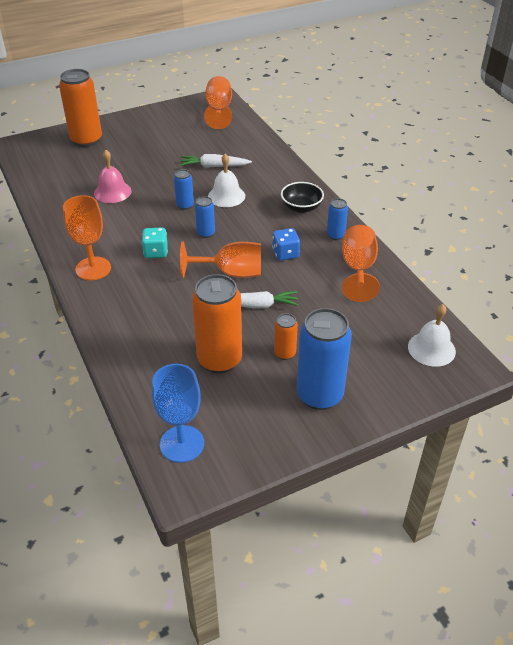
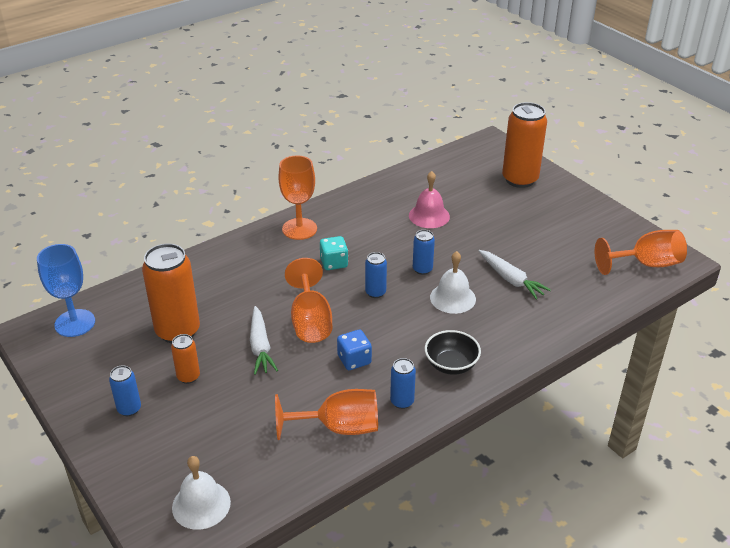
camera: 80 degrees right, 5 degrees down
white carrot [180,154,252,168] -> white carrot turned 150 degrees clockwise [479,250,551,300]
blue can [296,308,352,410] -> blue can [109,365,141,416], size x0.49

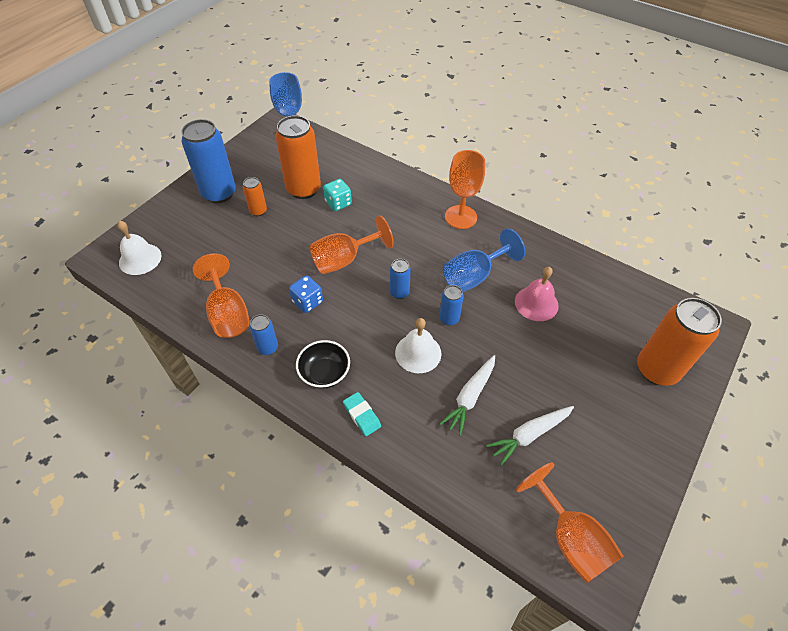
camera: 70 degrees right, 15 degrees up
blue can [109,365,141,416] -> blue can [181,119,236,203], size x2.05
white carrot [250,306,278,375] -> white carrot moved to [486,406,574,466]
turquoise dice [320,236,348,270] -> turquoise dice moved to [323,179,352,211]
none -> turquoise eraser [343,392,381,436]
none -> blue goblet [443,229,525,292]

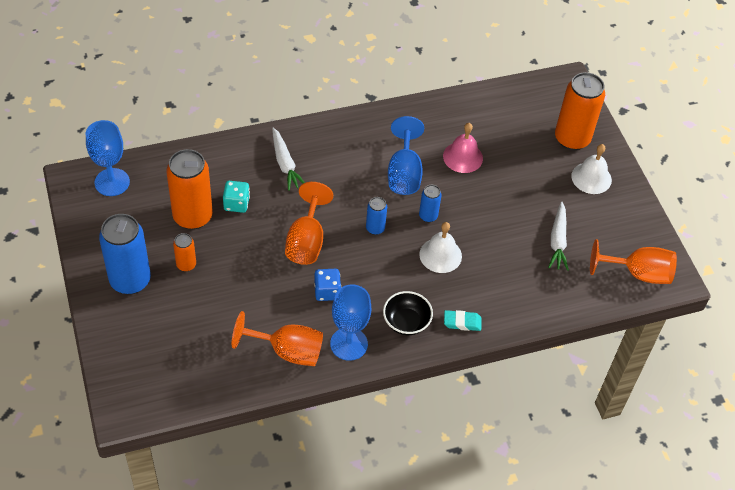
camera: 55 degrees left, 0 degrees up
white bell [117,221,162,275] -> white bell moved to [571,144,612,194]
blue can [249,314,278,355] -> blue goblet [330,285,371,361]
white carrot [440,355,495,436] -> white carrot moved to [272,128,305,191]
orange goblet [445,150,485,229] -> none

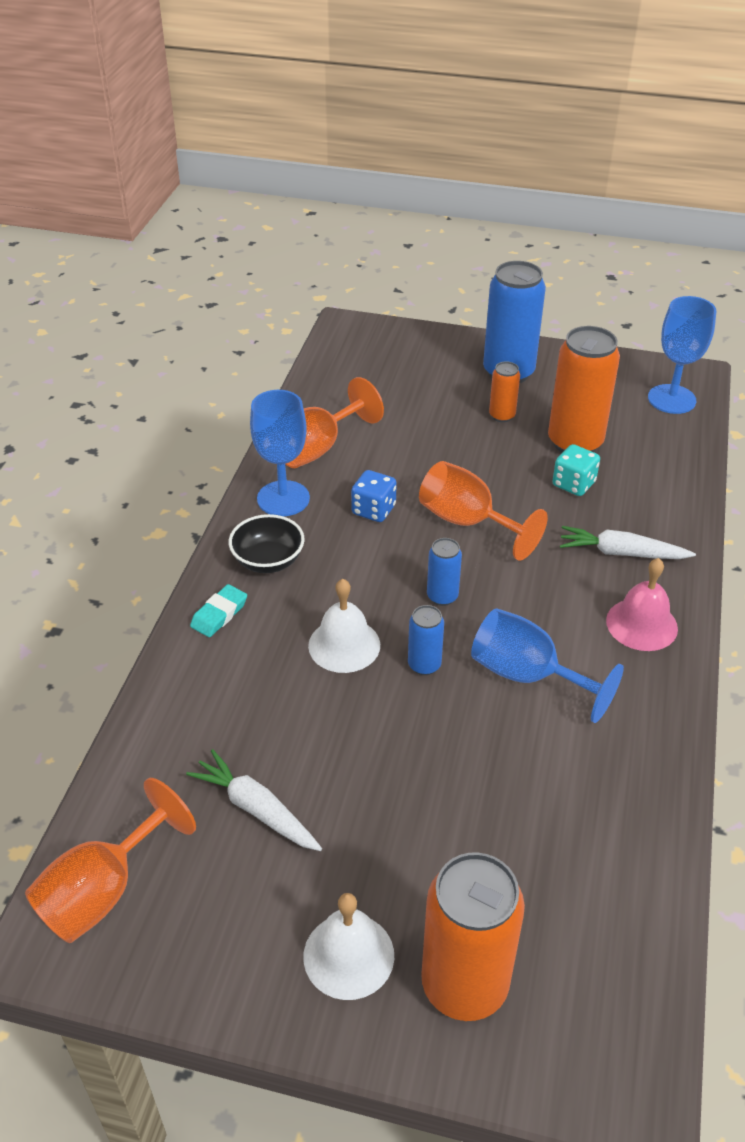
camera: 125 degrees right, 10 degrees down
pink bell [443,123,483,173] -> pink bell moved to [606,558,678,651]

